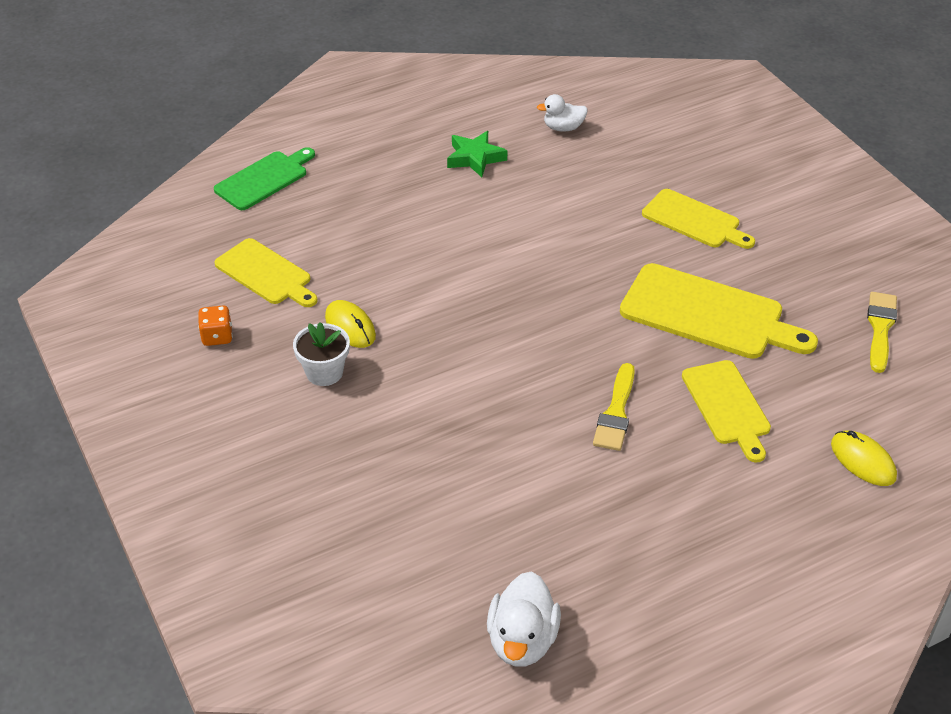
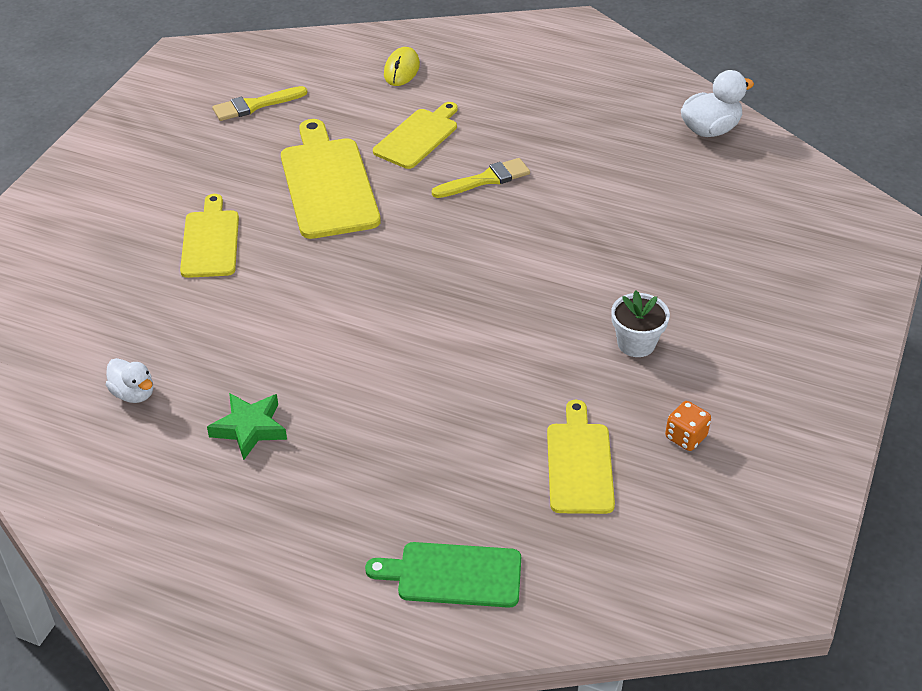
camera: 130 degrees left, 0 degrees up
yellow mouse [325,300,376,348] -> none

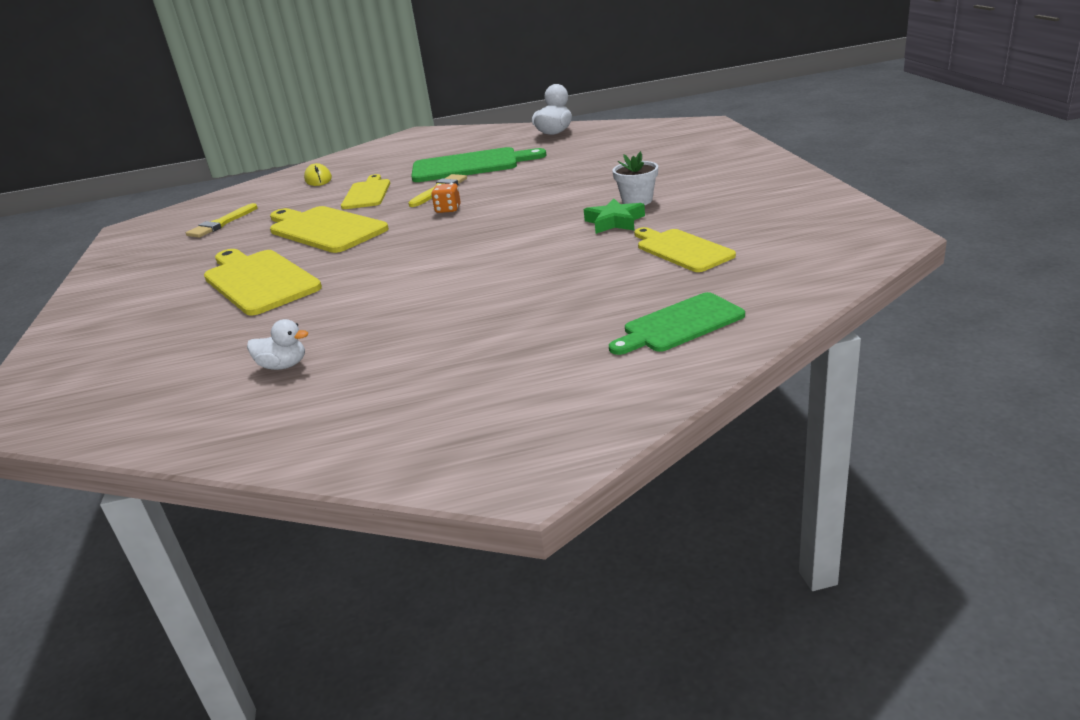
camera: 30 degrees left, 15 degrees down
yellow cutting board [180,194,239,278] -> yellow cutting board [204,249,322,315], size x1.56
green star [207,393,287,460] -> green star moved to [584,198,645,234]
orange dice [665,401,711,451] -> orange dice moved to [431,183,461,213]
none -> green cutting board [411,147,546,182]

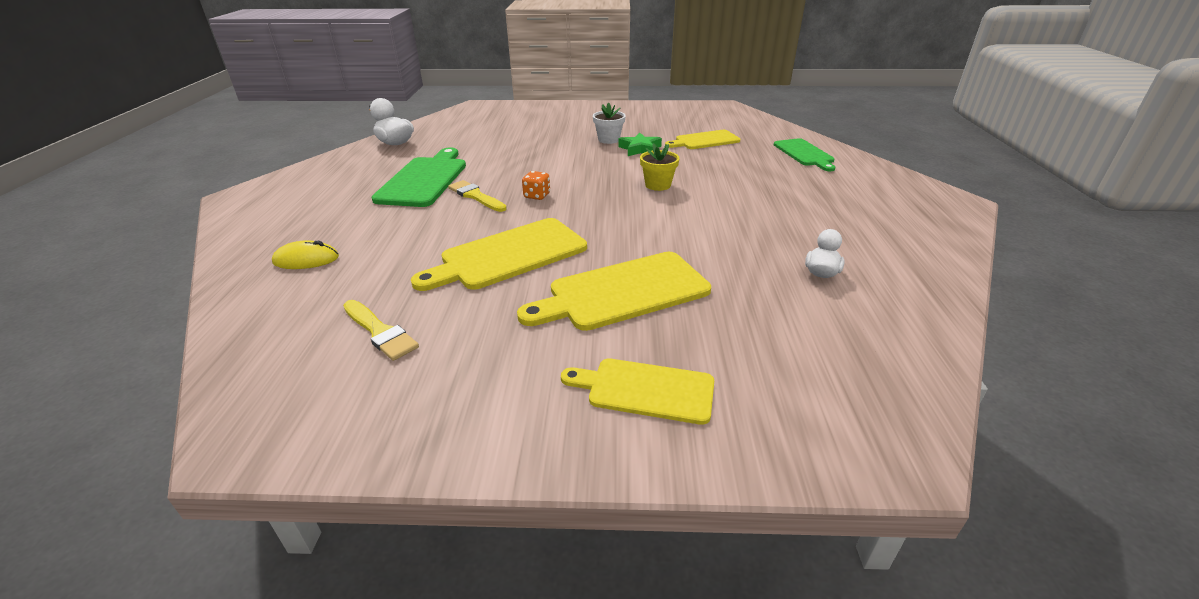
camera: 80 degrees left, 5 degrees up
yellow cutting board [341,174,390,209] -> yellow cutting board moved to [561,358,714,425]
none -> yellow flower pot [640,143,680,191]

